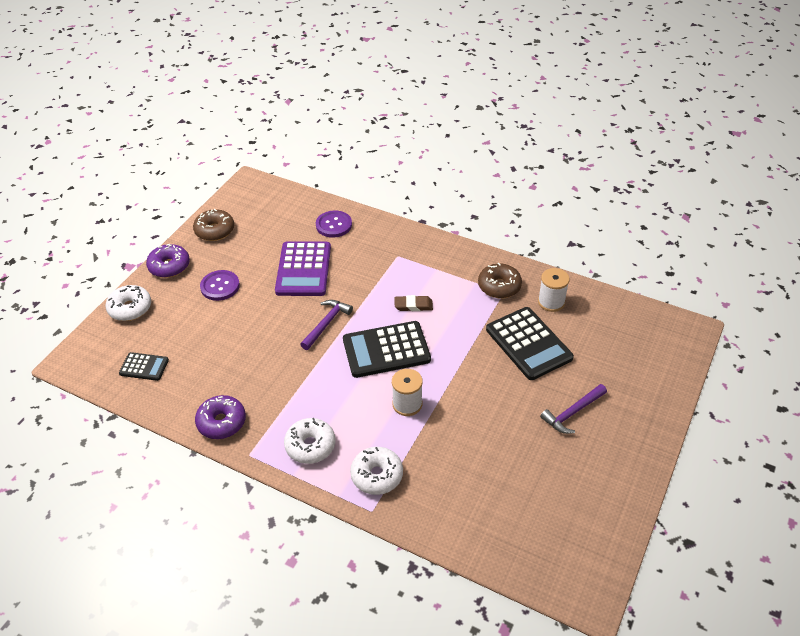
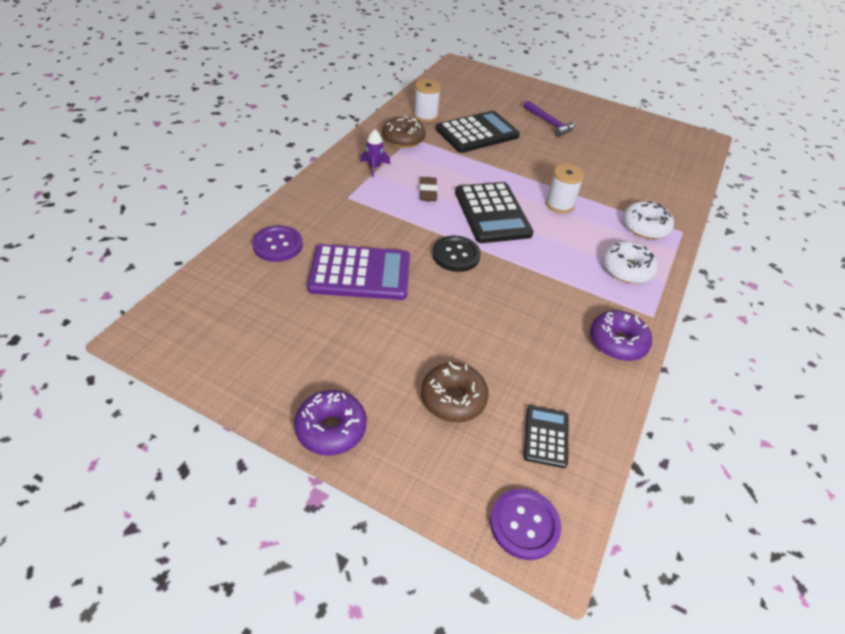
camera: 95 degrees left, 0 degrees up
white donut [105,285,151,321] -> none
brown donut [193,209,234,241] -> brown donut moved to [421,362,489,422]
purple button [200,270,240,301] -> purple button moved to [490,488,561,560]
purple hammer [300,300,353,350] -> black button [432,236,481,272]
none -> purple rocket [360,130,390,178]

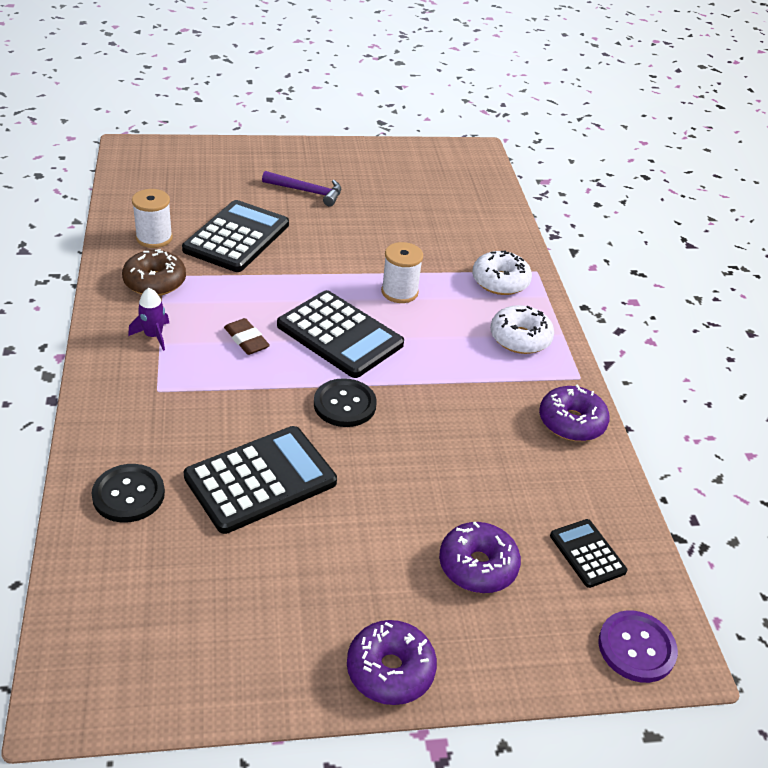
camera: 35 degrees left, 5 degrees down
purple button [252,226,303,262] -> black button [91,464,165,523]
purple calculator [307,244,410,300] -> black calculator [184,426,337,534]
brown donut [421,362,489,422] -> purple donut [439,522,521,593]

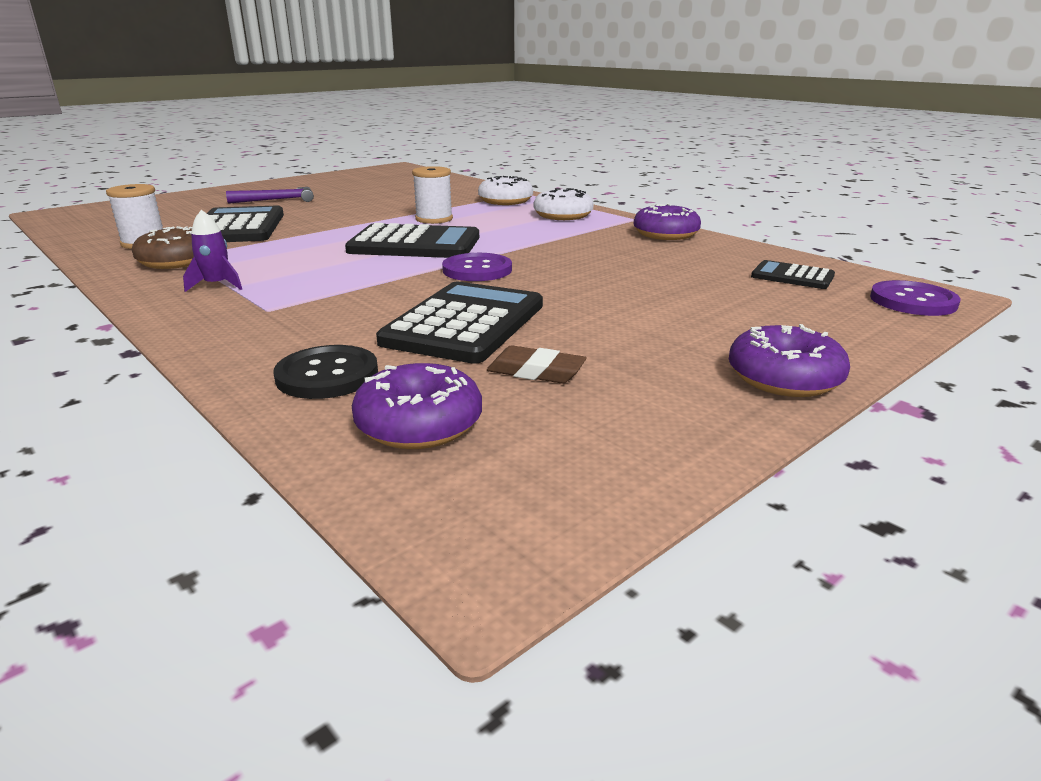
camera: 30 degrees left, 15 degrees down
brown eraser [224,318,270,355] -> brown eraser moved to [487,345,587,384]
black button [314,378,377,427] -> purple button [442,253,512,281]
purple donut [439,522,521,593] -> purple donut moved to [352,363,482,449]

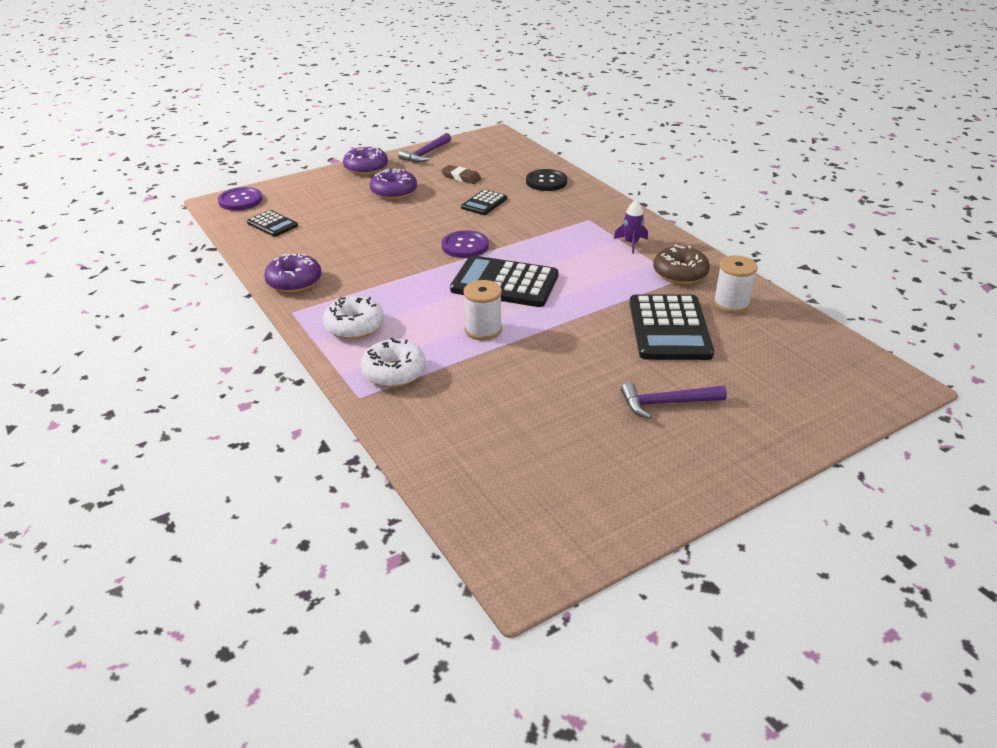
camera: 170 degrees left, 10 degrees up
purple donut [352,363,482,449] -> purple donut moved to [370,169,417,200]
black calculator [376,282,543,364] -> black calculator [461,189,507,215], size x0.53
none -> purple hammer [398,133,451,163]

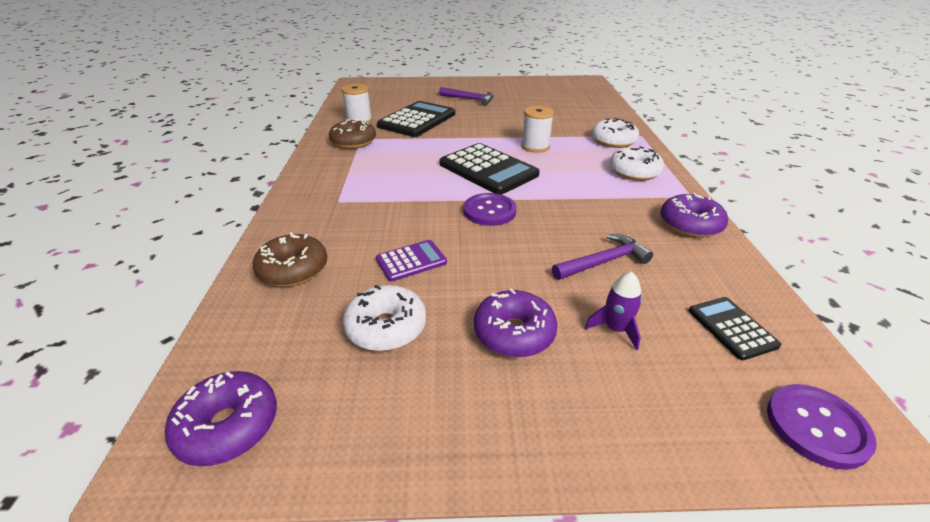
camera: 150 degrees left, 0 degrees up
purple donut [343,146,388,175] -> purple donut moved to [165,371,277,466]
purple hammer [398,133,451,163] -> purple hammer moved to [552,234,653,280]
brown eraser [441,165,481,184] -> white donut [343,285,426,351]
black calculator [461,189,507,215] -> purple calculator [376,240,447,281]
black button [526,169,567,191] -> brown donut [253,232,327,287]
purple rocket [614,200,648,253] -> purple rocket moved to [585,272,642,350]

